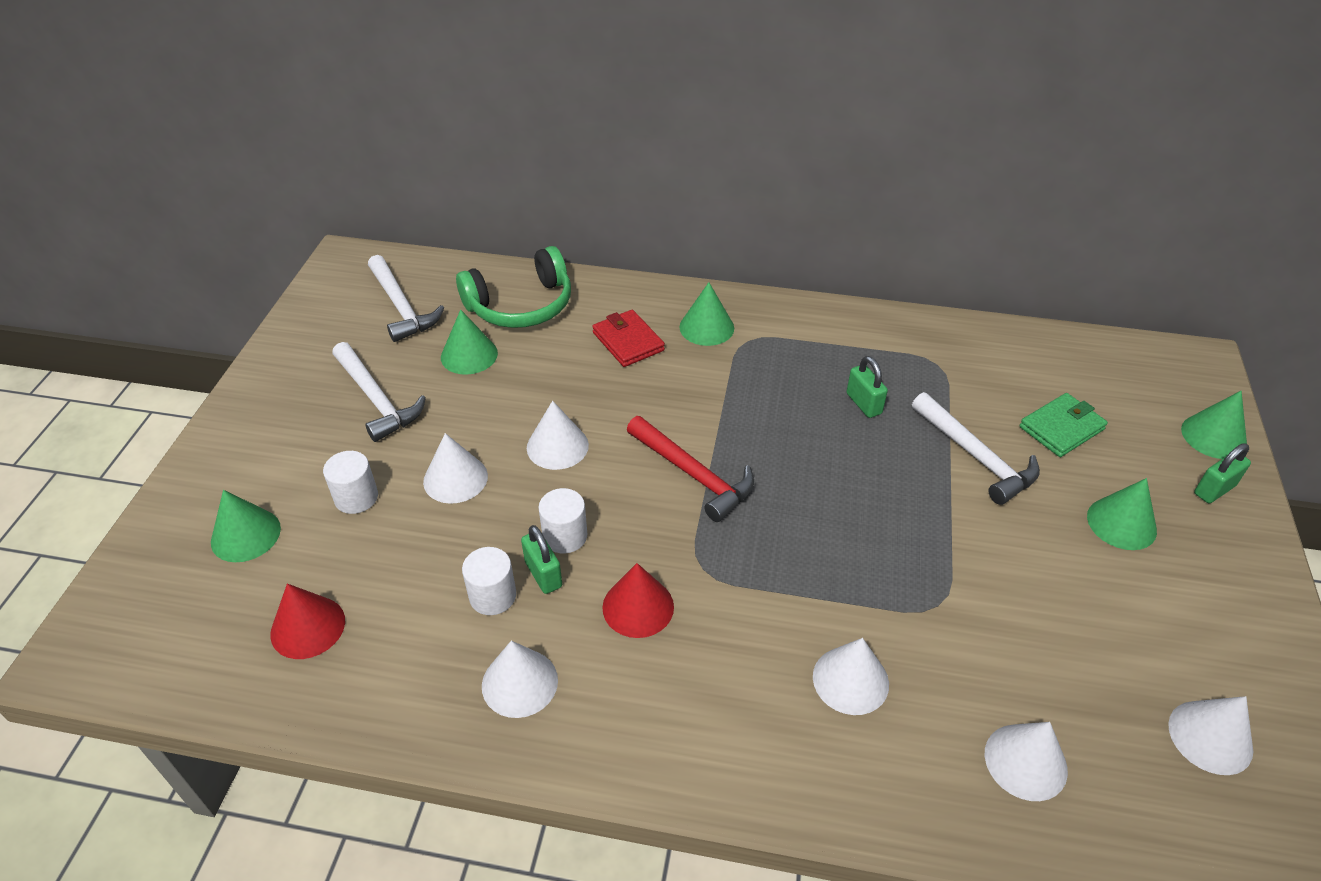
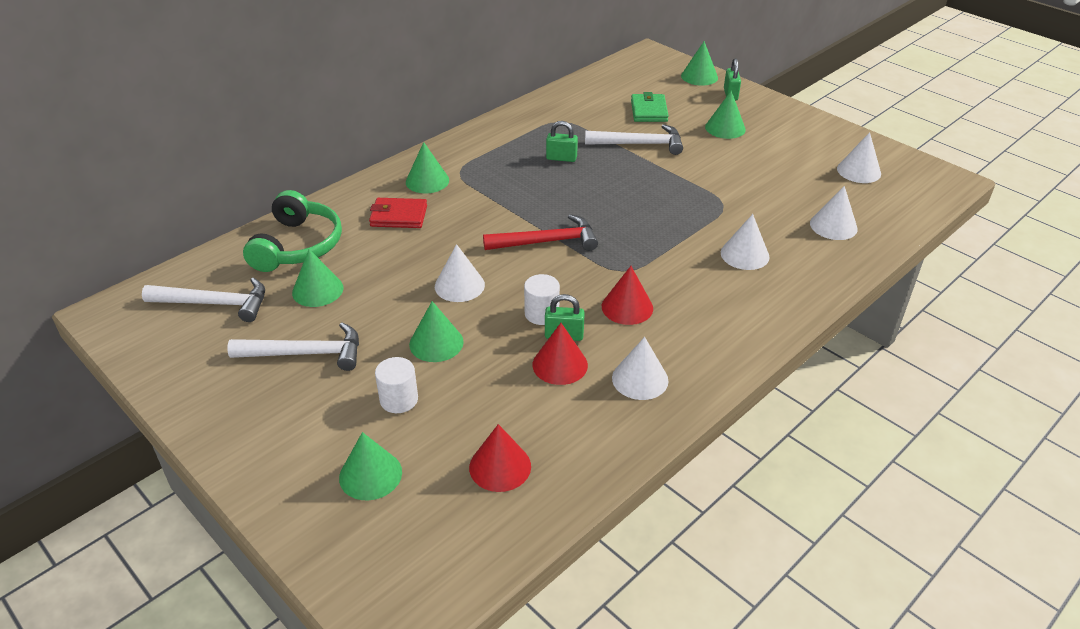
camera: 55 degrees left, 5 degrees down
white cone [423,433,488,504] -> green cone [409,301,464,362]
white cylinder [462,547,516,615] -> red cone [533,323,588,385]

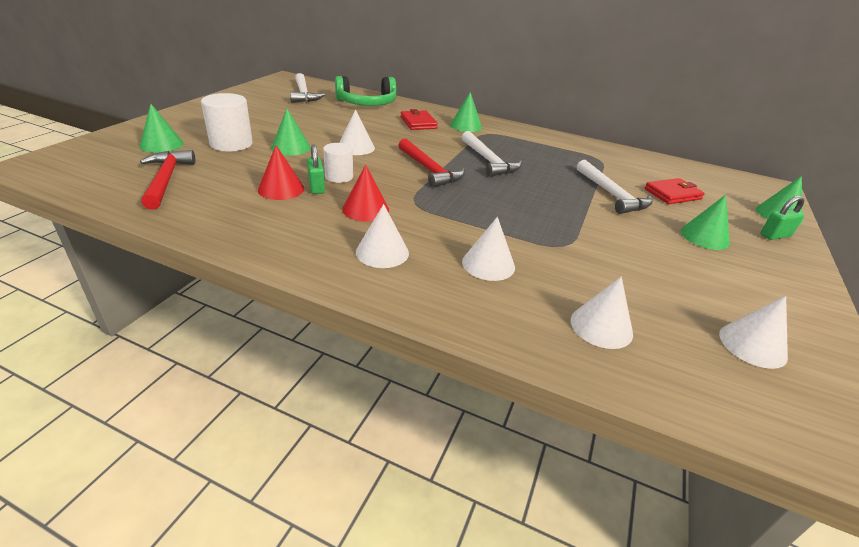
camera: 65 degrees right, 5 degrees down
white hammer [227,322,359,371] -> white hammer moved to [462,131,522,177]
green cone [292,249,344,307] -> none
white cylinder [375,357,418,413] -> white cylinder [201,93,253,152], size x1.58
red cone [469,424,531,492] -> red hammer [140,150,195,210]
green padlock [546,121,578,162] -> none
white cone [612,337,669,400] -> white cone moved to [356,204,409,268]
green wallet [631,92,669,122] -> red wallet [645,178,705,204]

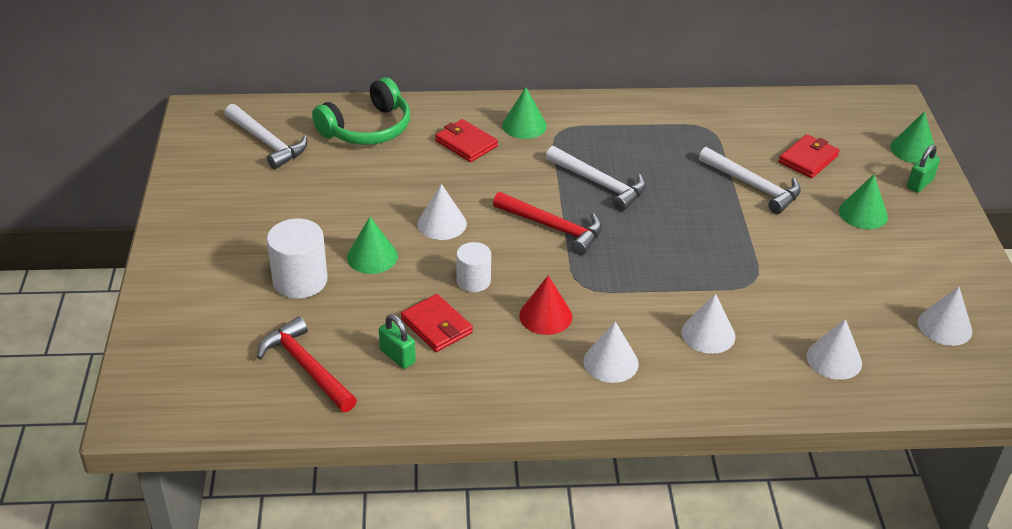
camera: 25 degrees left, 5 degrees up
green cone [139,104,184,153] -> none
red cone [258,146,304,200] -> red wallet [401,294,473,352]
green padlock [307,144,325,194] -> green padlock moved to [379,314,416,369]

